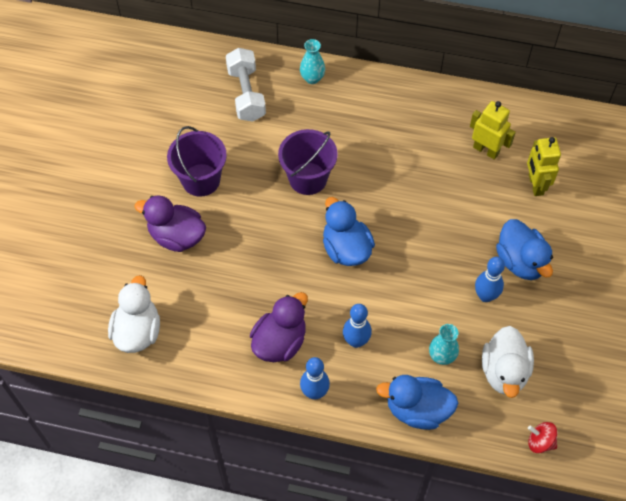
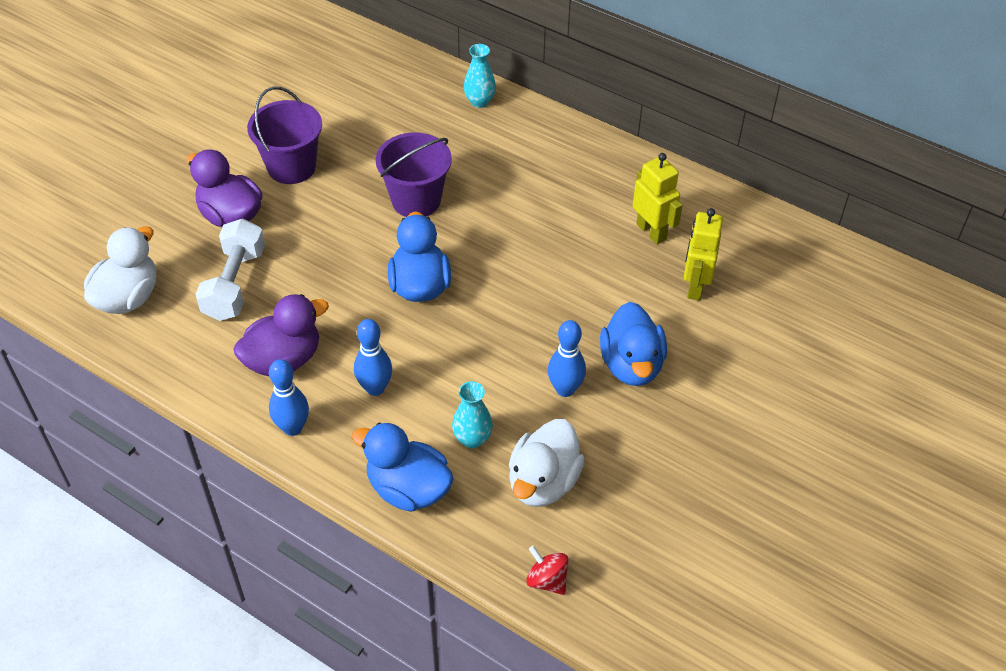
camera: 20 degrees right, 10 degrees down
white dumbbell [226,48,266,122] -> white dumbbell moved to [195,218,265,321]

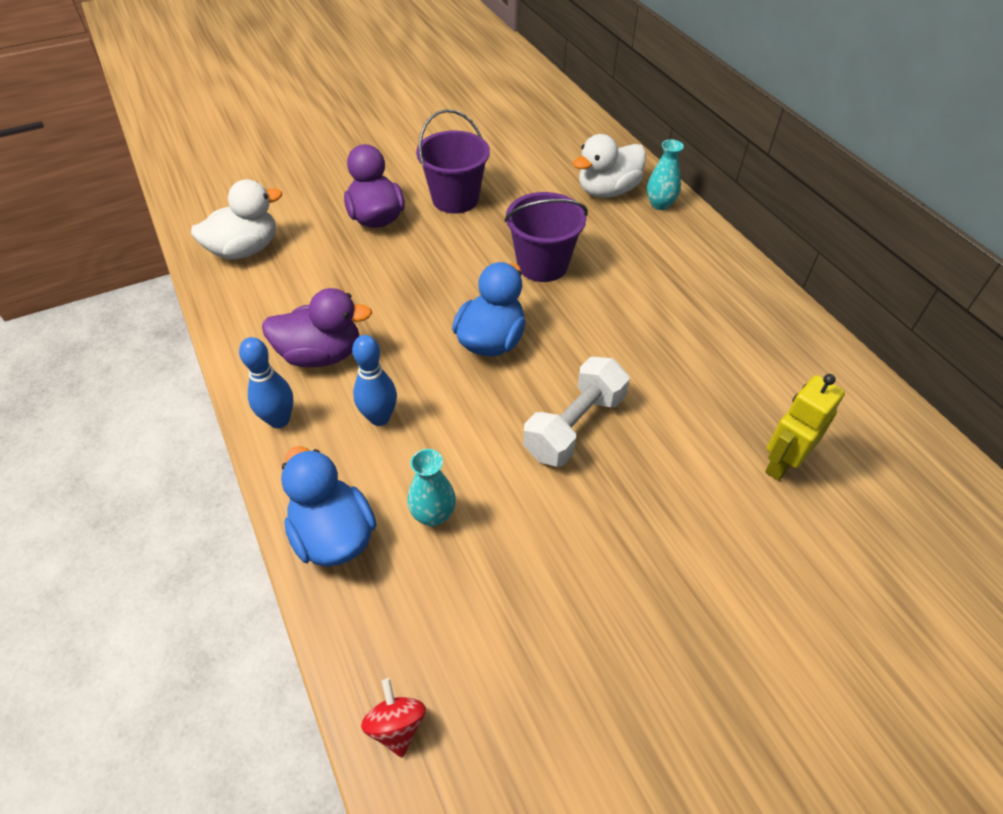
camera: 30 degrees right, 0 degrees up
white dumbbell [195,218,265,321] -> white dumbbell moved to [523,357,630,467]
white duck [509,419,585,507] -> white duck moved to [573,134,646,198]
blue bowling pin [548,320,586,397] -> none
blue duck [600,302,667,386] -> none
yellow robot [633,153,682,244] -> none

